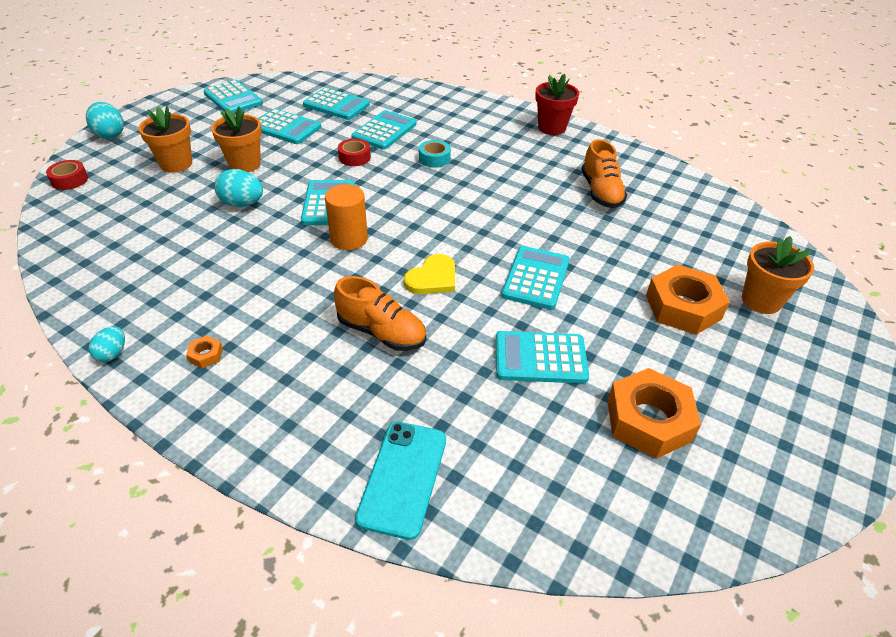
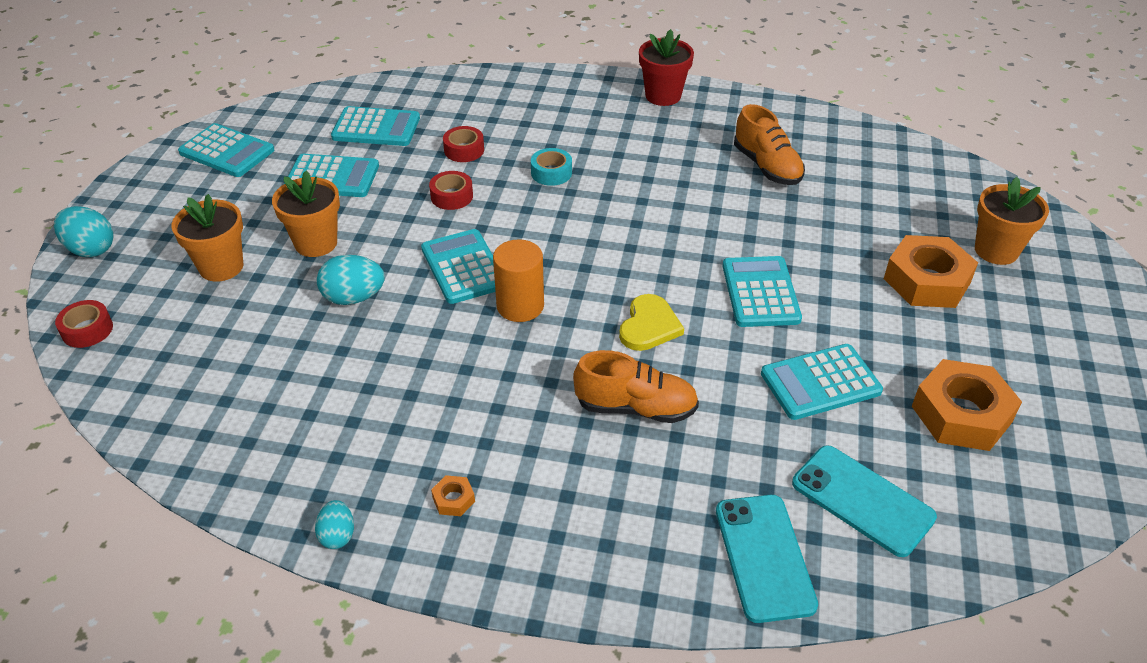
camera: 20 degrees left, 0 degrees up
turquoise calculator [351,110,416,150] -> red tape [443,126,484,162]
none -> turquoise phone [792,445,937,557]

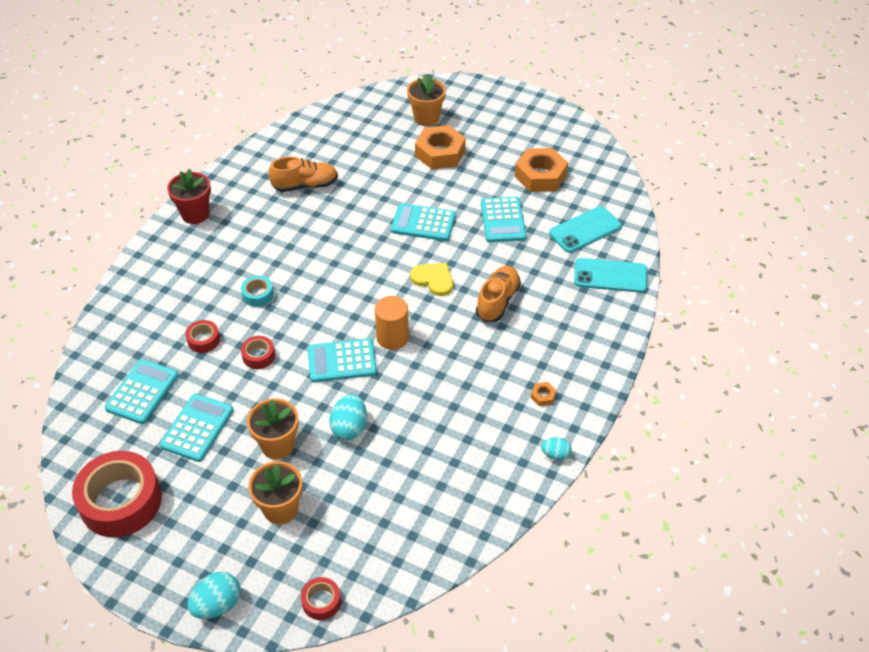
camera: 75 degrees left, 5 degrees up
turquoise calculator [178,123,274,177] -> red tape [72,451,162,537]

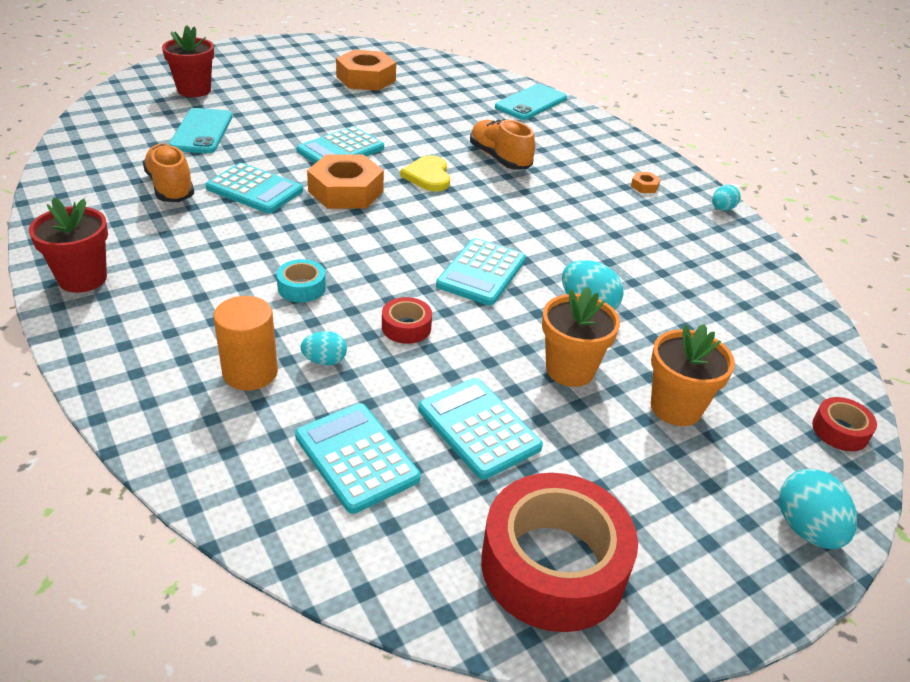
camera: 60 degrees left, 10 degrees down
red tape [185,320,220,353] -> turquoise egg [300,331,347,366]
orange shoe [269,156,338,192] -> orange shoe turned 45 degrees counterclockwise [143,143,194,202]
orange cylinder [375,296,409,350] -> orange cylinder moved to [213,296,278,391]
orange flower pot [407,74,446,126] -> red flower pot [162,26,214,97]
yellow heart [410,263,453,296] -> yellow heart turned 75 degrees counterclockwise [400,155,450,191]
orange nut [415,125,466,169] -> orange nut moved to [307,154,384,209]
turquoise calculator [481,197,526,242] -> turquoise calculator moved to [206,163,303,213]
turquoise phone [549,206,621,253] -> turquoise phone moved to [169,108,232,153]

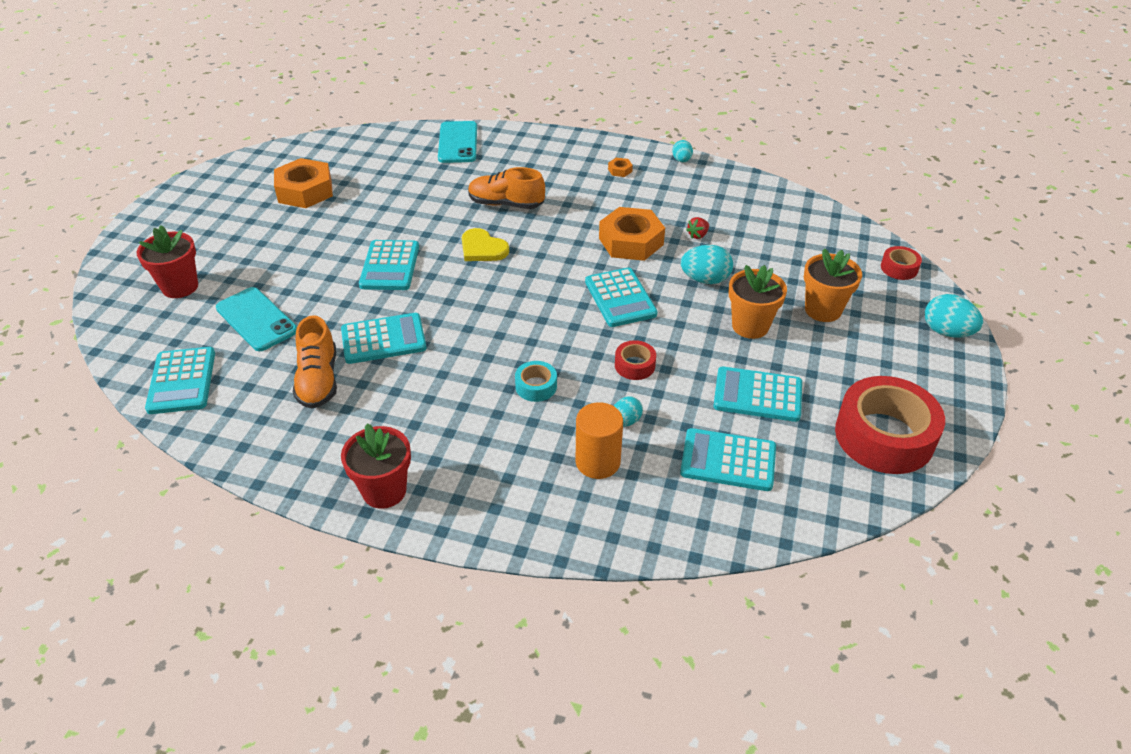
camera: 40 degrees left, 5 degrees up
orange shoe [143,143,194,202] -> orange shoe turned 120 degrees counterclockwise [293,315,337,409]
orange nut [307,154,384,209] -> orange nut moved to [599,207,665,261]
none -> turquoise calculator [145,347,215,414]
none -> red strawberry [686,217,709,239]

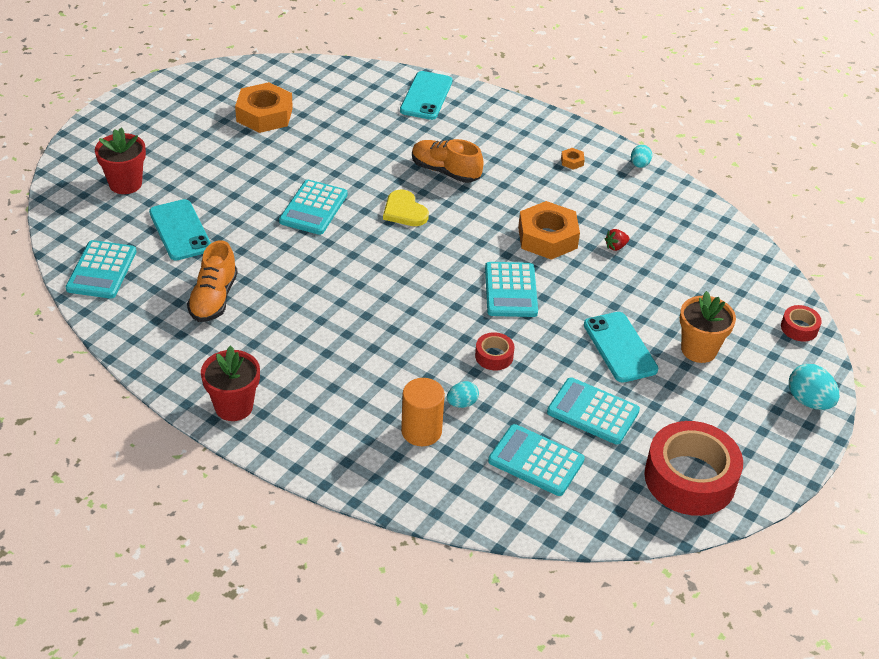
camera: 15 degrees right, 0 degrees up
turquoise calculator [341,313,426,364] -> none
turquoise tape [515,361,557,402] -> none
turquoise egg [681,245,733,284] -> none
orange flower pot [728,265,787,339] -> turquoise phone [584,312,658,383]

